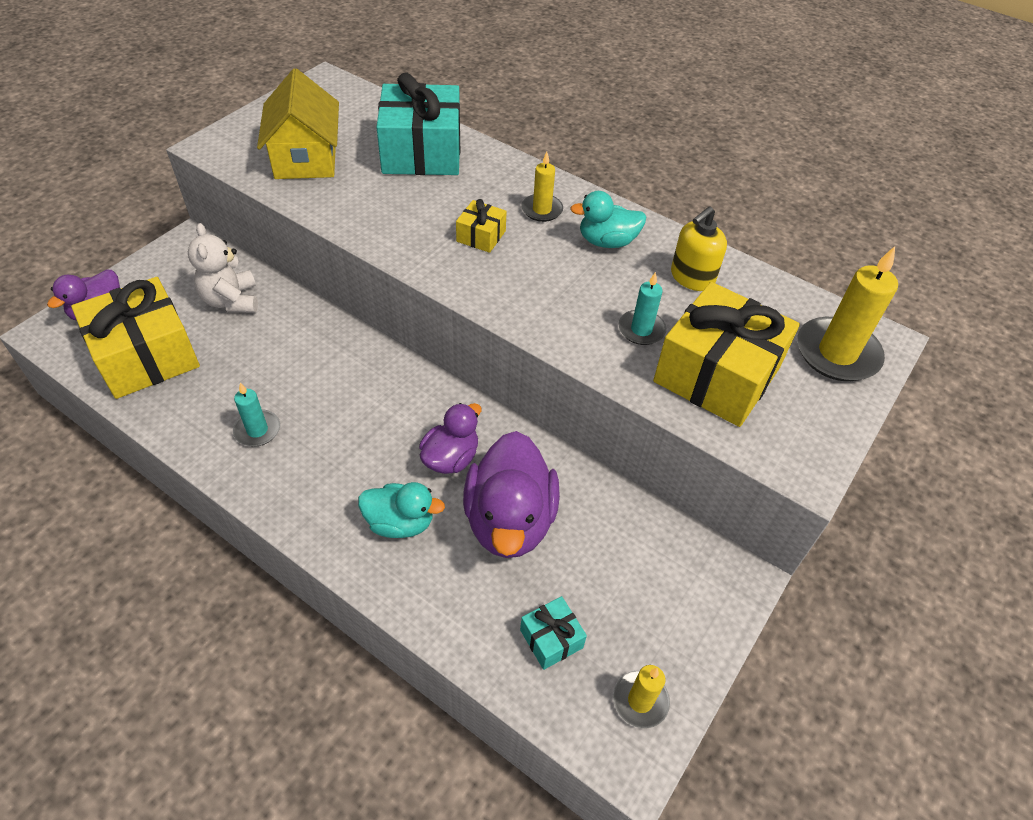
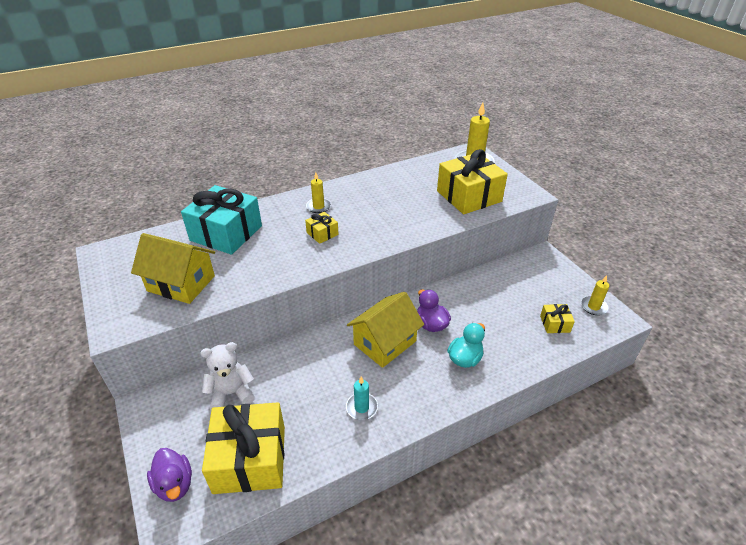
camera: 60 degrees left, 10 degrees down
white teddy bear [188,223,258,313] -> white teddy bear turned 150 degrees clockwise [200,342,255,410]
purple duck [463,431,560,558] -> none
turquoise gift [520,596,587,670] -> yellow gift [540,304,575,333]
turquoise duck [570,191,646,248] -> none
turquoise candle [618,272,666,345] -> none
yellow soap dispenser [671,206,727,291] -> none
none -> yellow house [347,292,424,368]

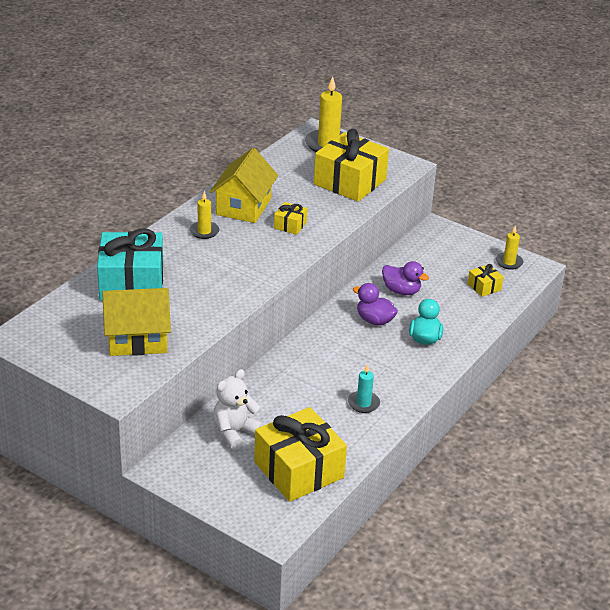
camera: 30 degrees left, 5 degrees down
purple duck [147,448,192,502] -> purple duck moved to [382,261,429,295]
yellow gift [305,212,339,244] -> yellow gift moved to [274,202,308,235]
yellow house [347,292,424,368] -> yellow house moved to [210,148,278,223]

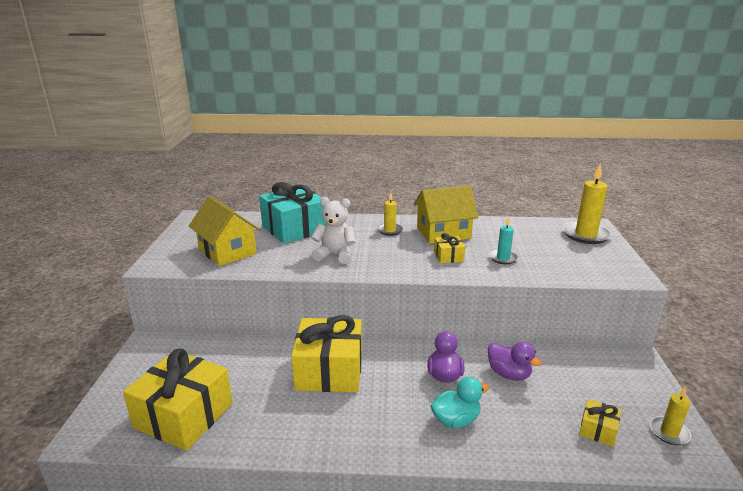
camera: 60 degrees right, 10 degrees down
white teddy bear [213,369,264,450] -> white teddy bear moved to [311,197,355,264]
yellow gift [314,129,389,202] -> yellow gift moved to [291,315,362,392]
turquoise candle [348,363,380,413] -> turquoise candle moved to [489,216,518,264]
purple duck [382,261,429,295] -> purple duck turned 45 degrees counterclockwise [488,342,542,381]

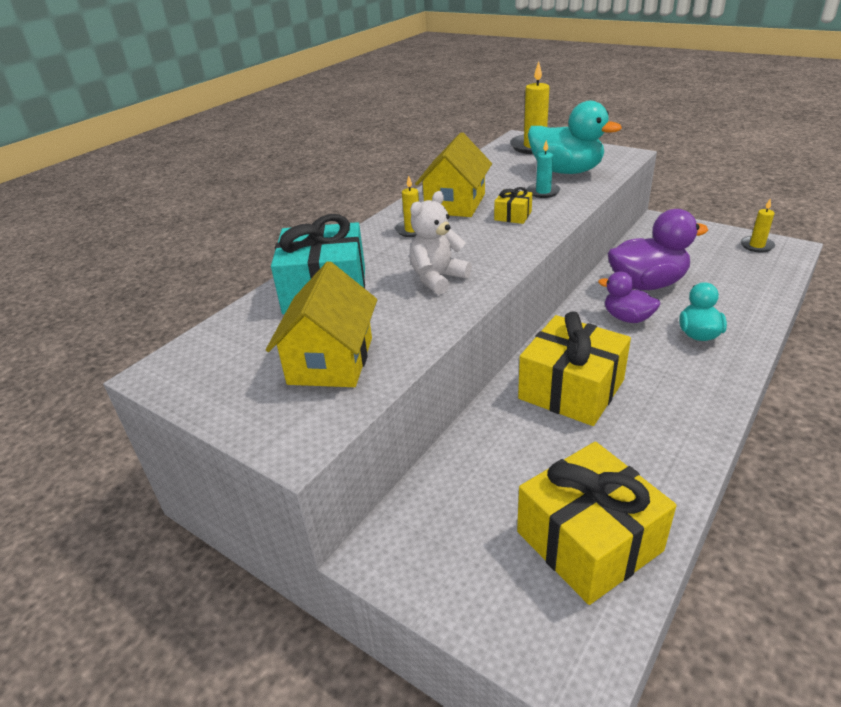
camera: 55 degrees left, 10 degrees up
yellow house [189,196,261,266] -> yellow house turned 75 degrees counterclockwise [266,261,377,387]
purple duck [488,342,542,381] -> purple duck [608,209,708,290], size x1.70
yellow gift [579,399,621,447] -> none
none -> turquoise duck [528,101,622,174]

